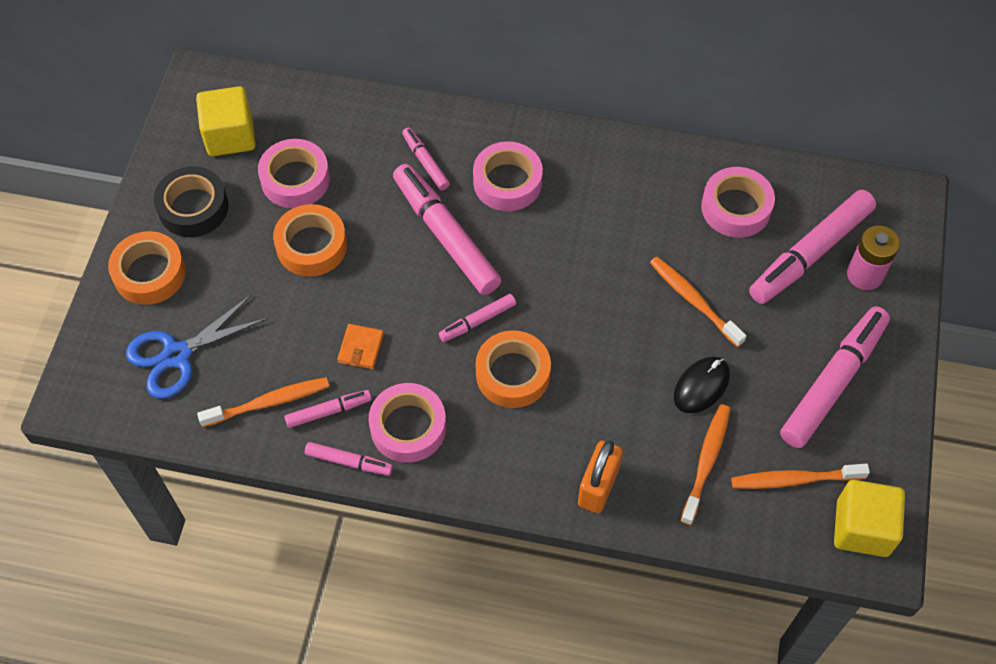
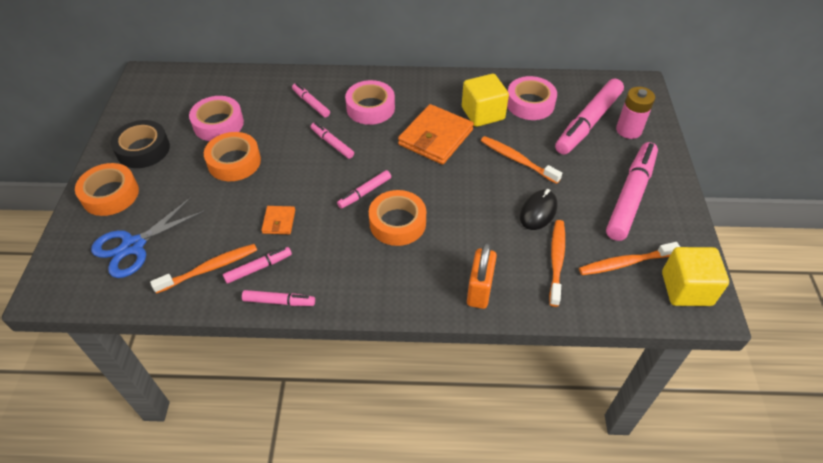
camera: 10 degrees left, 10 degrees down
yellow cube [196,86,256,156] -> yellow cube moved to [462,74,509,127]
pink tape [368,383,446,463] -> none
pink marker [393,164,501,295] -> pink marker [311,122,354,159], size x0.49
none -> orange wallet [398,104,474,165]

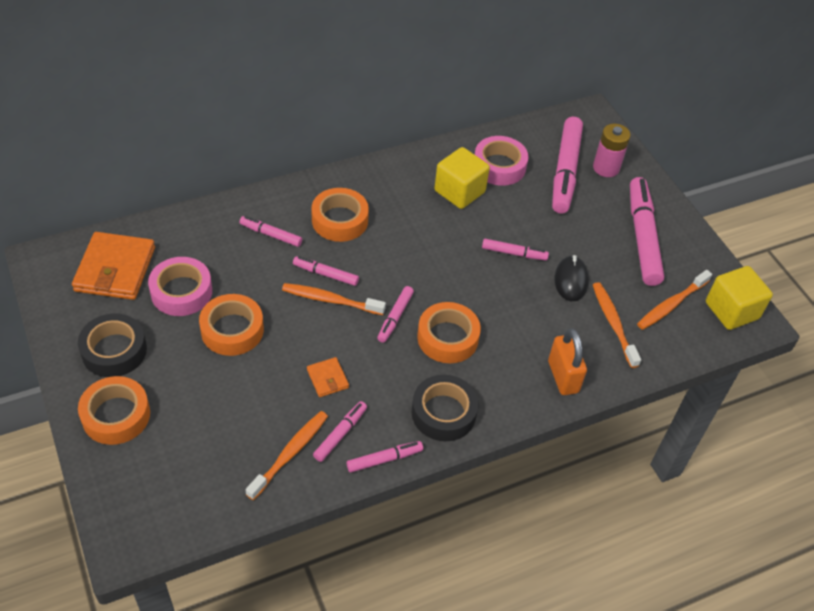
camera: 30 degrees left, 0 degrees up
blue scissors [91,197,205,278] -> none
pink tape [345,80,395,125] -> orange tape [311,188,369,242]
orange wallet [398,104,474,165] -> orange wallet moved to [72,232,155,300]
orange toothbrush [481,136,562,184] -> orange toothbrush moved to [282,283,386,315]
none -> black tape [412,375,479,441]
none -> pink marker [482,239,549,260]

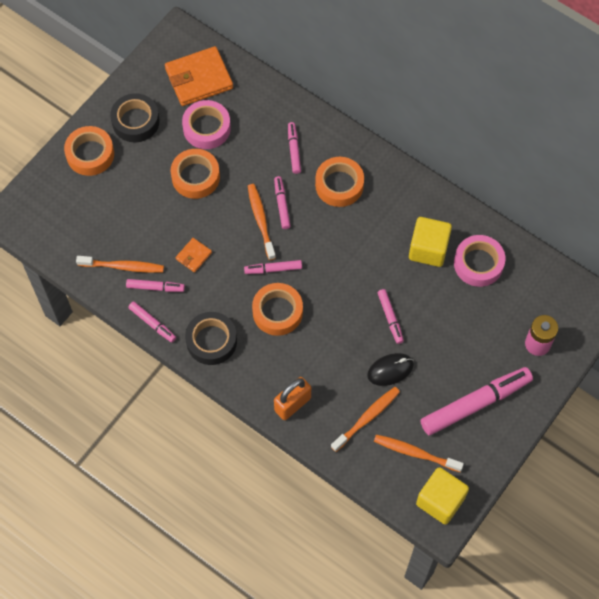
camera: 65 degrees right, 15 degrees up
pink marker [552,117,583,214] -> none

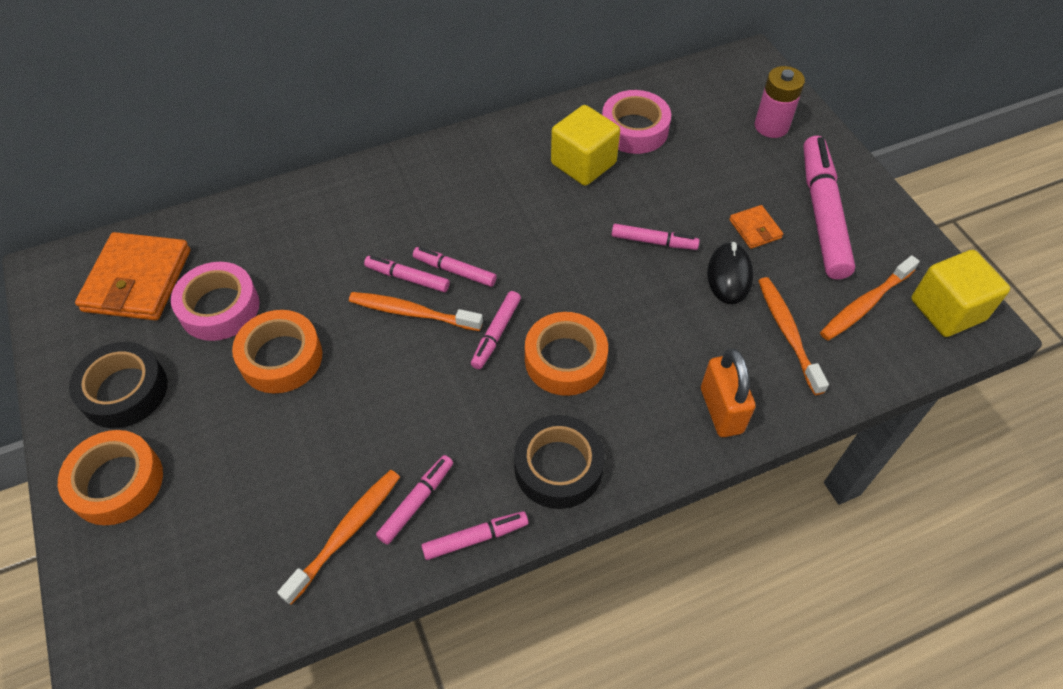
camera: 60 degrees left, 10 degrees down
orange wallet [176,238,212,273] -> orange wallet moved to [729,205,783,249]
pink marker [288,122,301,174] -> pink marker moved to [413,247,497,287]
orange tape [315,157,364,207] -> none

